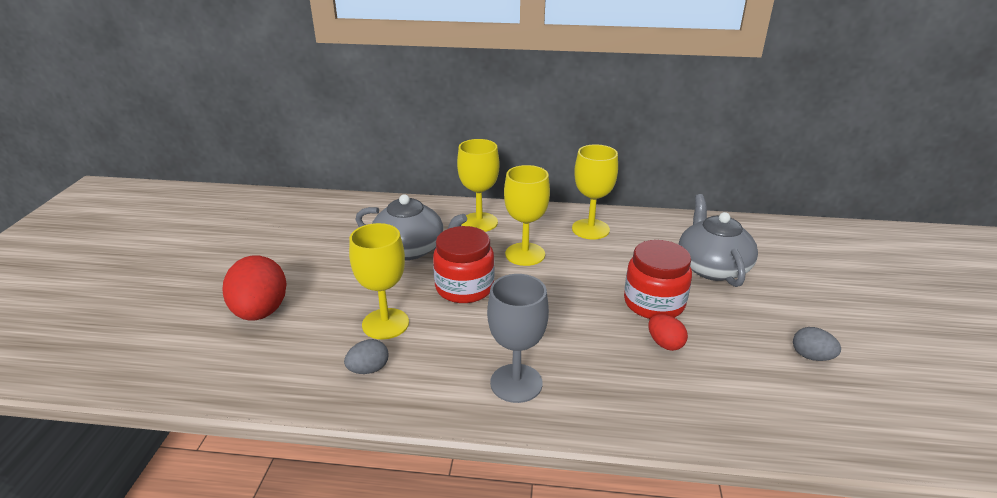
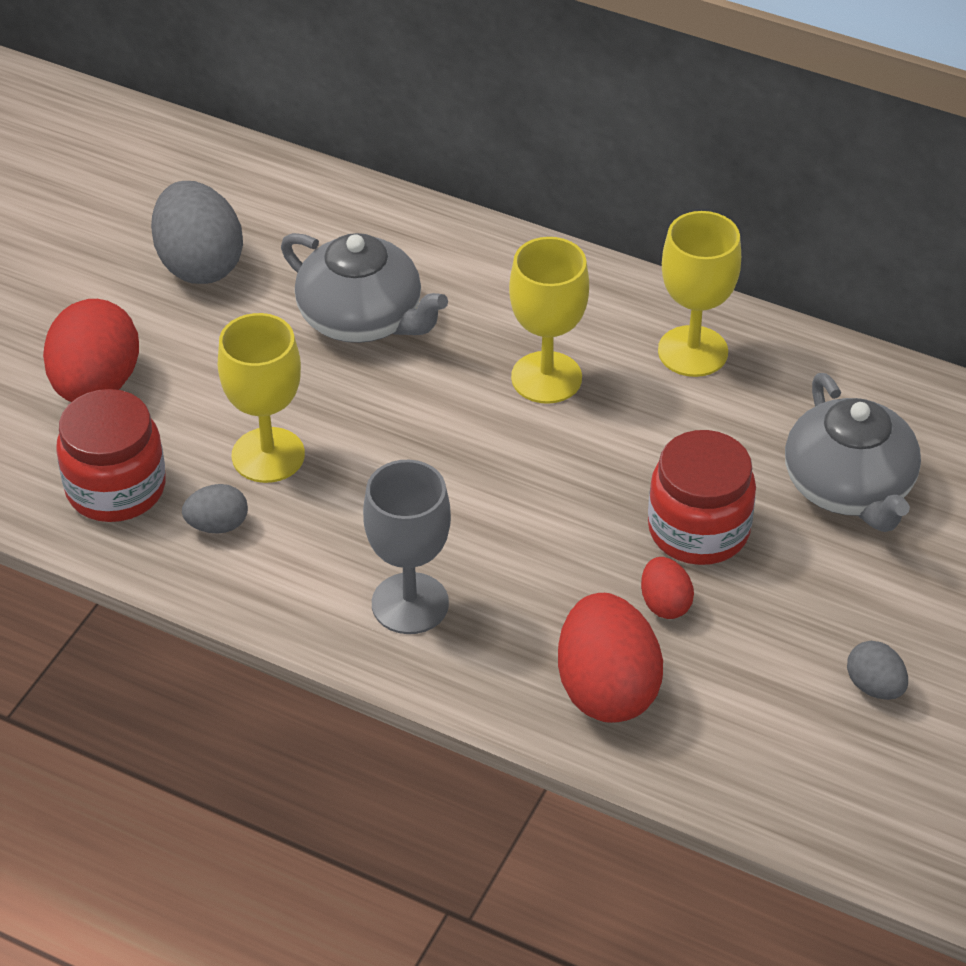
camera: 20 degrees right, 15 degrees up
red jar [433,226,494,303] -> red jar moved to [56,389,166,522]
yellow goblet [457,139,500,232] -> none
grey teapot [679,194,758,287] -> grey teapot turned 150 degrees clockwise [785,373,921,532]
none -> grey egg [151,181,243,284]
none -> red egg [558,593,663,723]

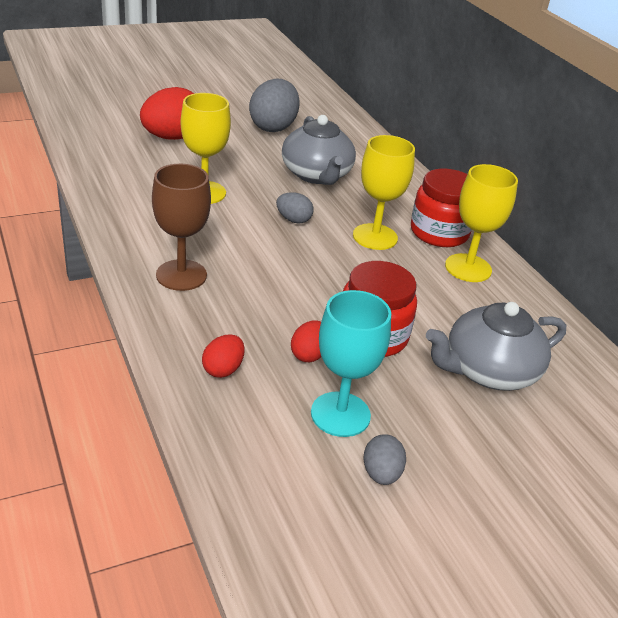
camera: 35 degrees right, 10 degrees down
red jar [56,389,166,522] -> red jar moved to [411,169,472,247]
grey egg [182,484,248,534] -> grey egg moved to [276,192,313,224]
grey goblet [363,460,451,634] -> brown goblet [152,164,211,291]
red egg [558,593,663,723] -> red egg [202,334,245,378], size x0.51
grey teapot [785,373,921,532] -> grey teapot turned 45 degrees clockwise [426,302,566,391]
none -> turquoise goblet [311,290,391,437]

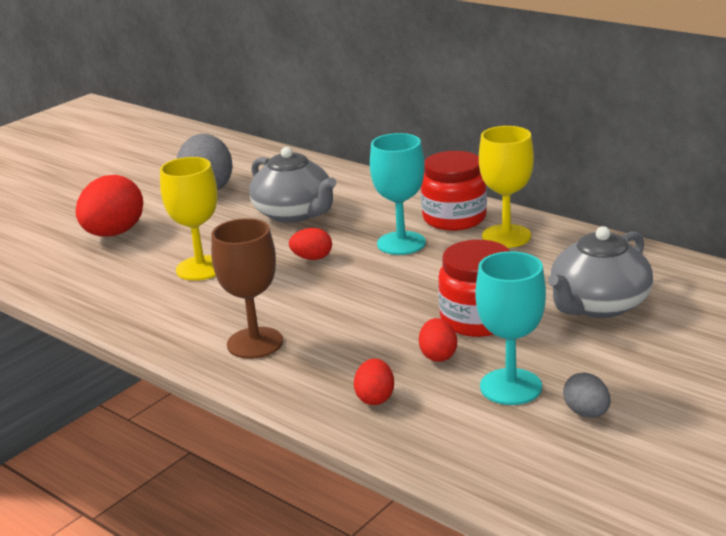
camera: 20 degrees left, 10 degrees down
grey egg [276,192,313,224] -> red egg [289,228,332,260]
yellow goblet [353,135,415,250] -> turquoise goblet [370,133,426,255]

